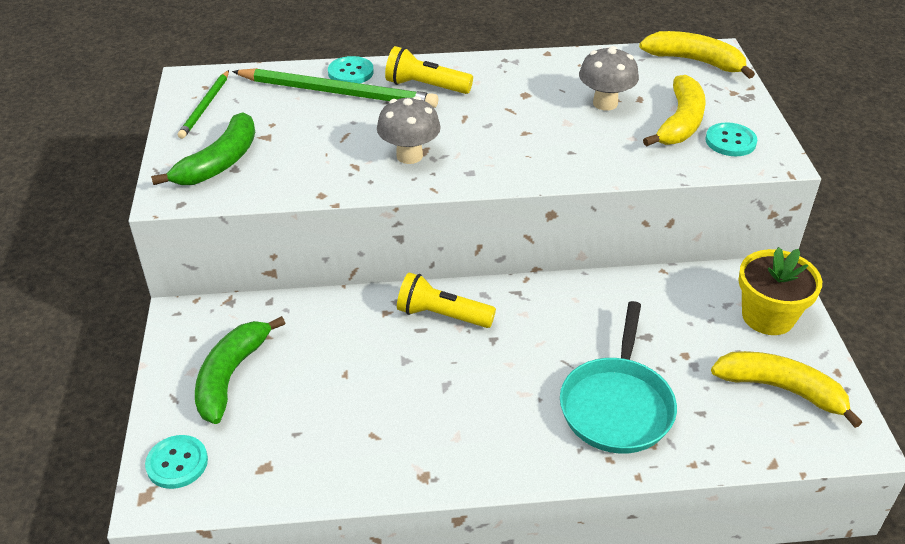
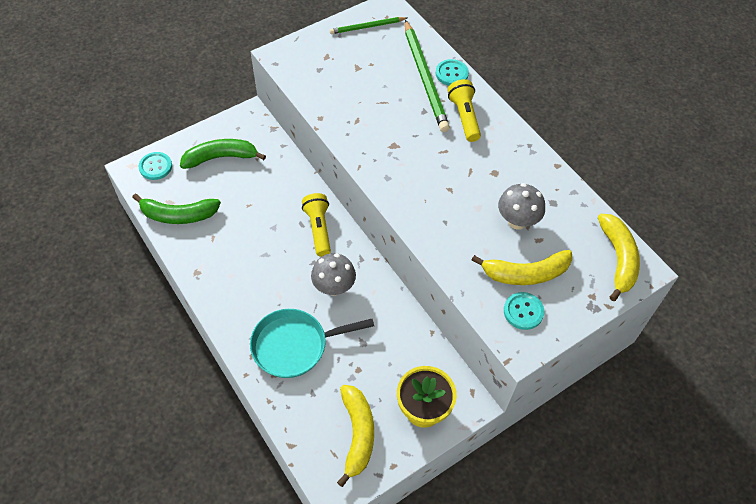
camera: 60 degrees right, 15 degrees up
green banana [151,113,255,185] -> green banana moved to [132,194,221,224]
grey mushroom [377,96,441,164] -> grey mushroom moved to [311,253,356,296]

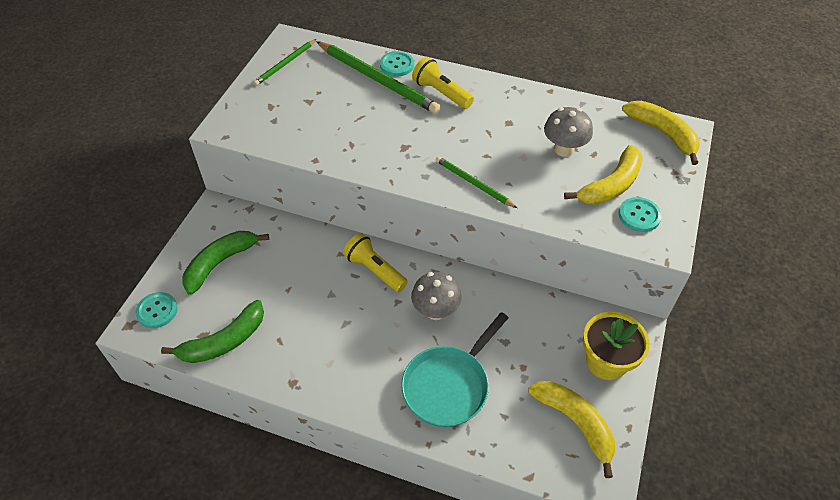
camera: 35 degrees left, 5 degrees down
none -> green pencil [435,156,517,208]

